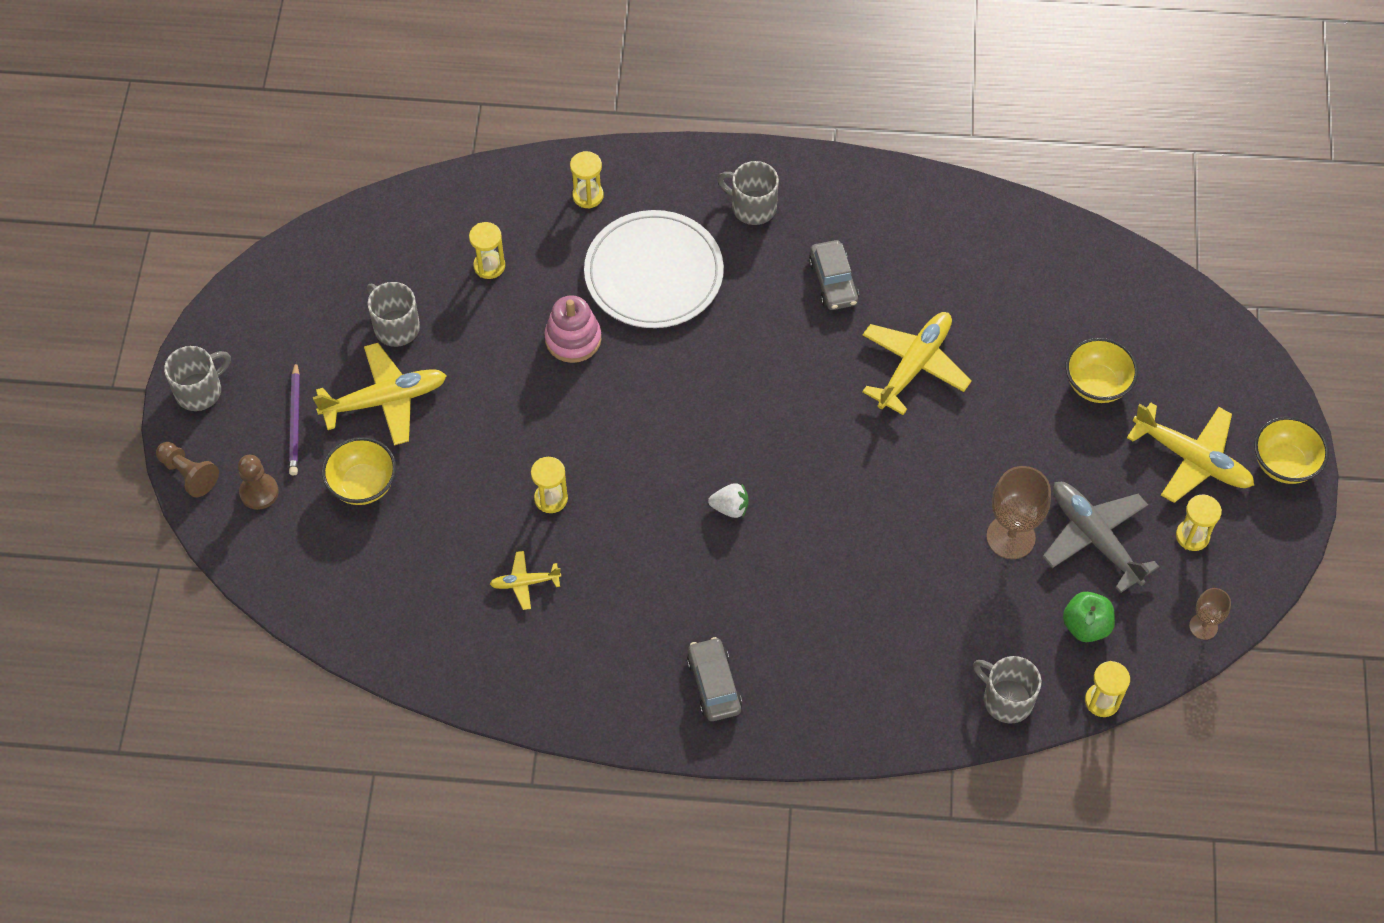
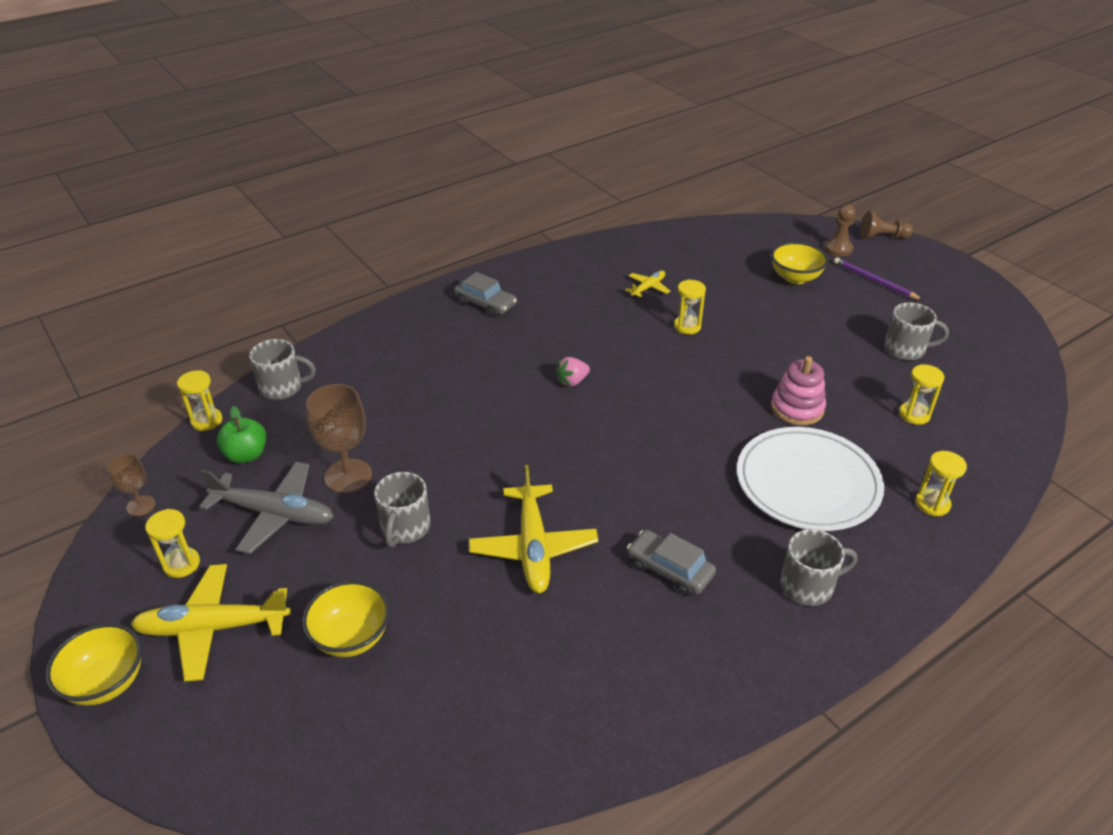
camera: 140 degrees right, 20 degrees down
grey mug [164,346,231,411] -> grey mug moved to [374,472,431,547]
yellow plane [313,343,447,446] -> none
white strawberry [708,483,749,518] -> pink strawberry [556,357,590,387]

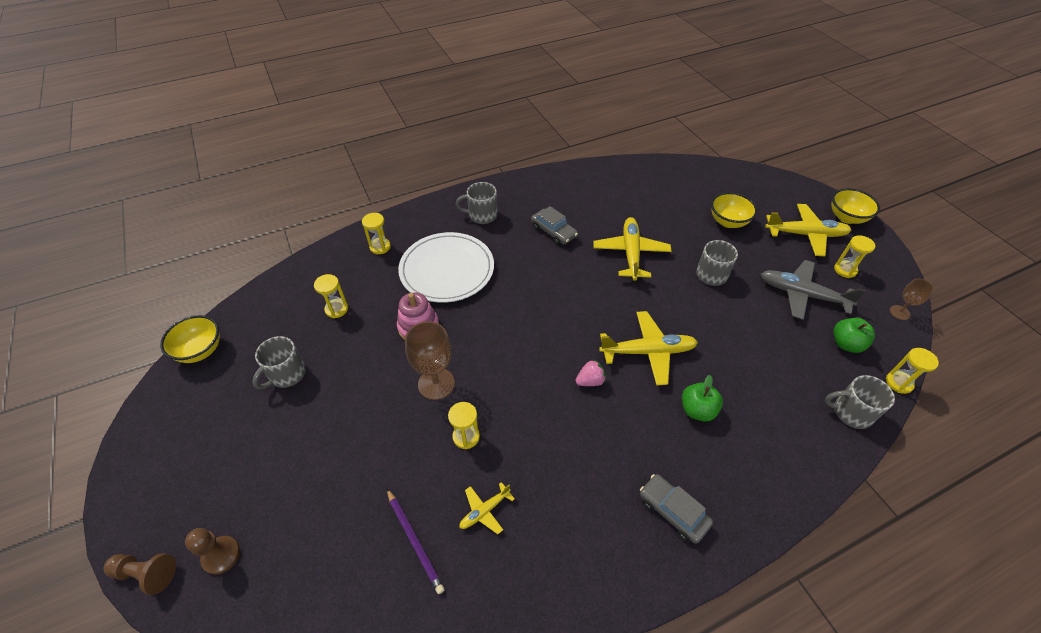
camera: 170 degrees left, 10 degrees up
brown goblet [306,384,372,493] -> brown goblet moved to [405,321,455,400]
yellow bowl [771,242,829,284] -> yellow bowl moved to [160,315,220,363]
purple pencil [834,257,923,300] -> purple pencil moved to [387,489,445,594]
grey mug [884,303,949,361] -> grey mug turned 75 degrees counterclockwise [252,336,306,389]
none -> yellow plane [599,311,698,386]
none -> green apple [682,375,723,422]

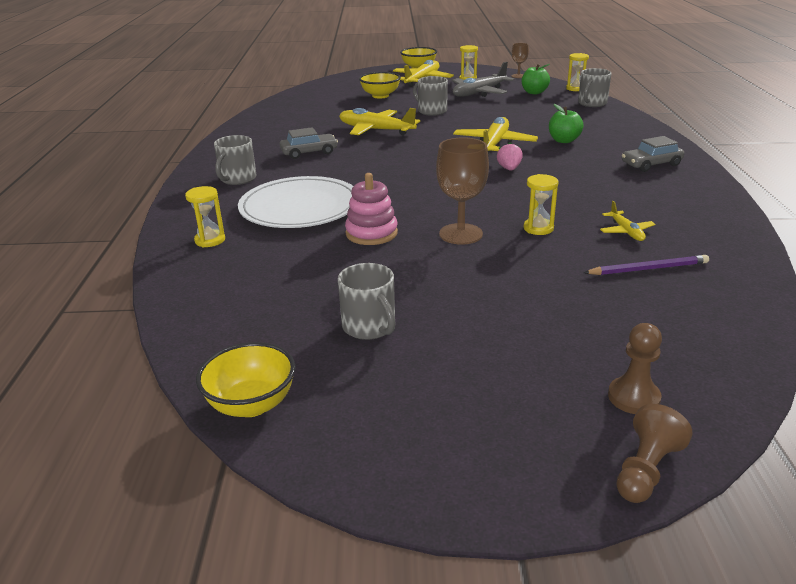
camera: 65 degrees left, 20 degrees down
yellow hourglass [314,274,348,318] -> none

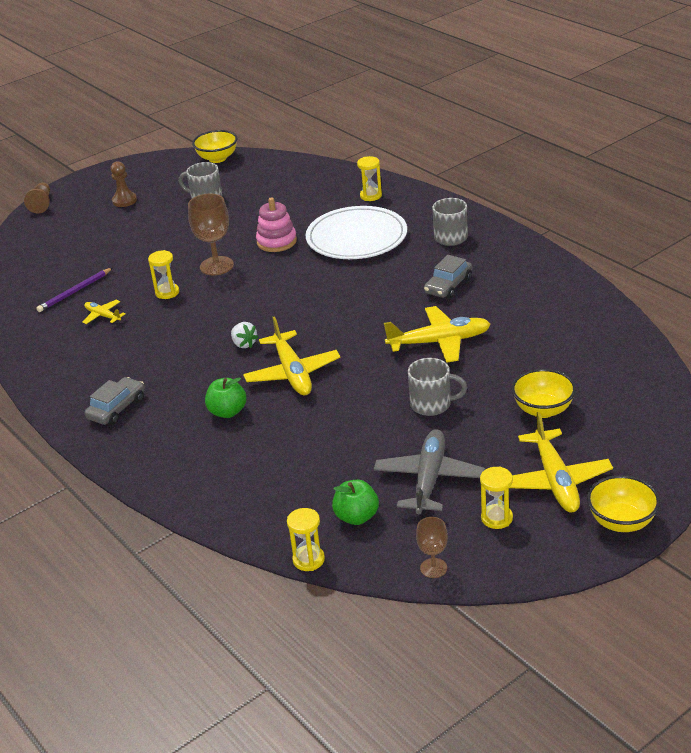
camera: 145 degrees right, 5 degrees up
pink strawberry [497,142,523,171] -> white strawberry [231,322,259,348]
grey mug [578,68,611,107] -> none
brown pawn [608,323,662,414] -> brown pawn moved to [111,161,137,207]

